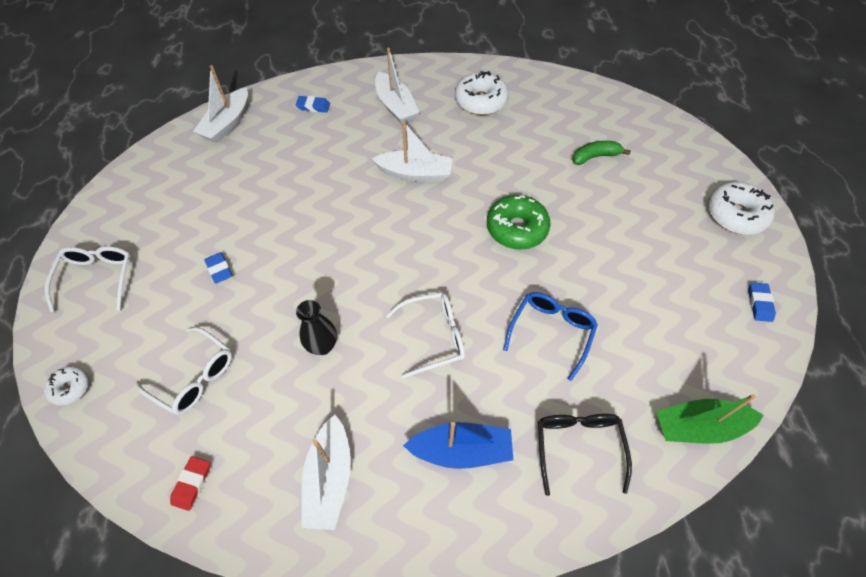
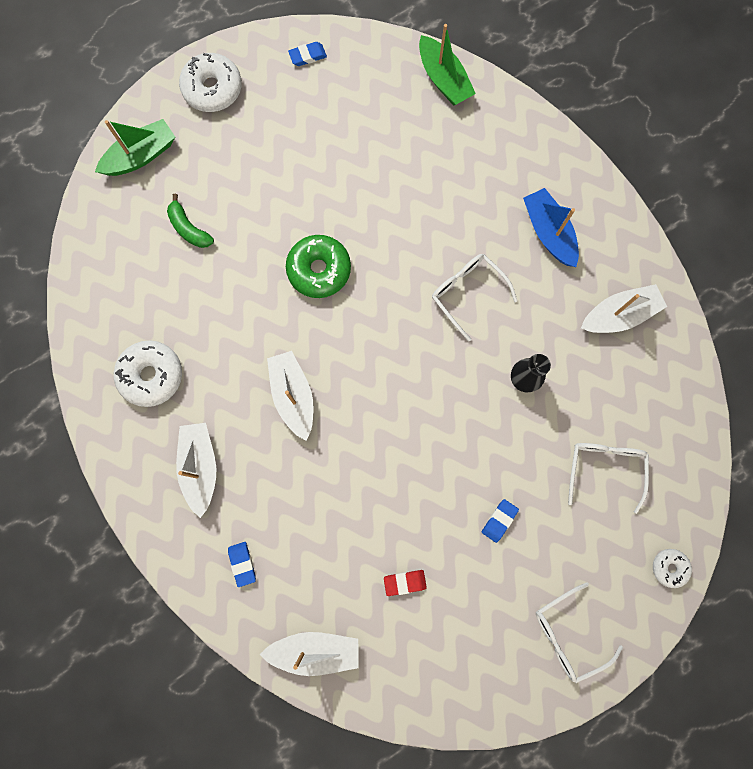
camera: 115 degrees left, 20 degrees up
red eraser [170,456,210,511] -> red eraser moved to [384,570,427,596]
white boat [375,48,419,124] -> white boat turned 45 degrees counterclockwise [176,423,216,518]
blue glasses [503,292,598,381] -> none
black glasses [538,414,632,496] -> none
none -> green boat [95,119,175,176]

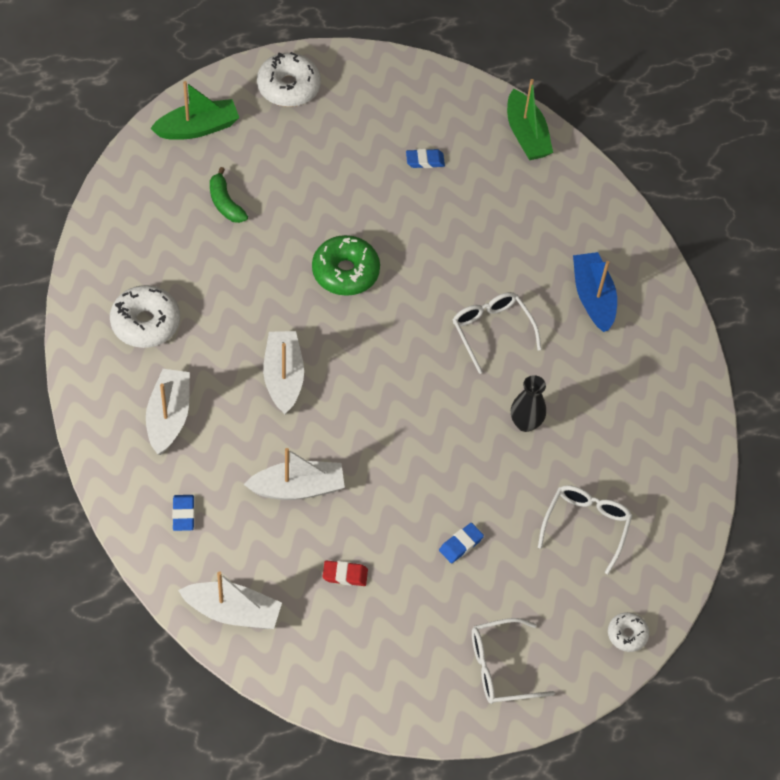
camera: 10 degrees right, 20 degrees down
blue eraser [288,42,327,66] -> blue eraser moved to [406,149,445,168]
white boat [581,284,667,333] -> white boat moved to [244,448,345,500]

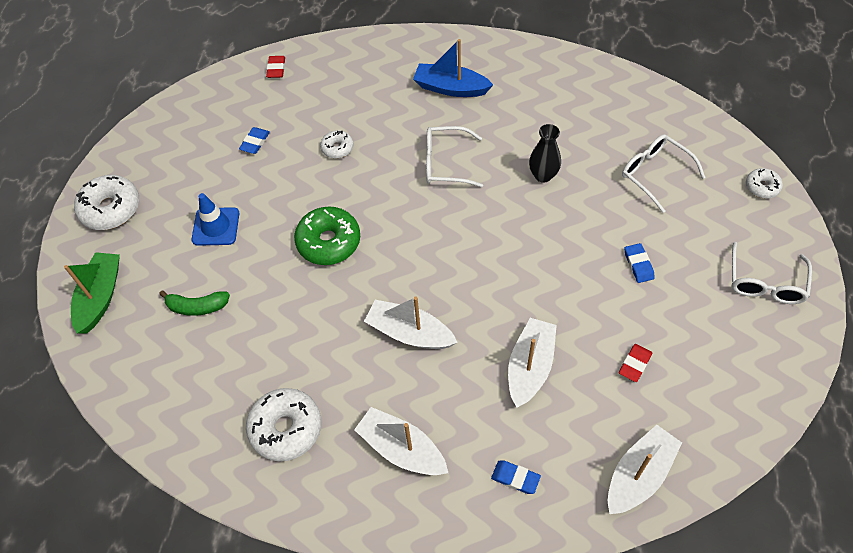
camera: 55 degrees left, 0 degrees up
green boat [507,79,553,160] -> red eraser [266,56,285,78]
none -> blue traffic cone [192,193,239,246]
none -> white donut [320,130,353,159]

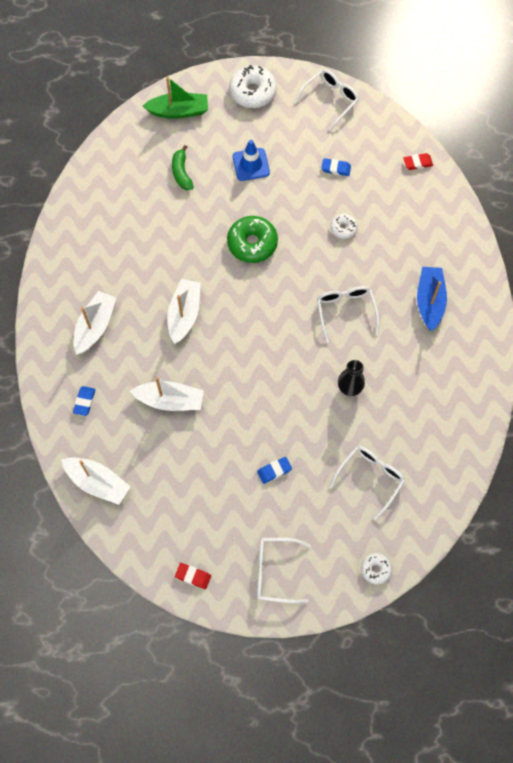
camera: 75 degrees right, 10 degrees up
white donut [246,388,321,461] -> none
red eraser [619,344,652,382] -> red eraser moved to [175,563,211,589]
none -> white glasses [294,69,359,130]

